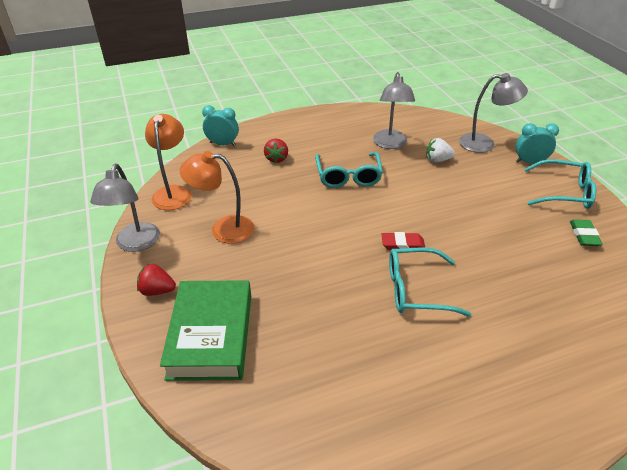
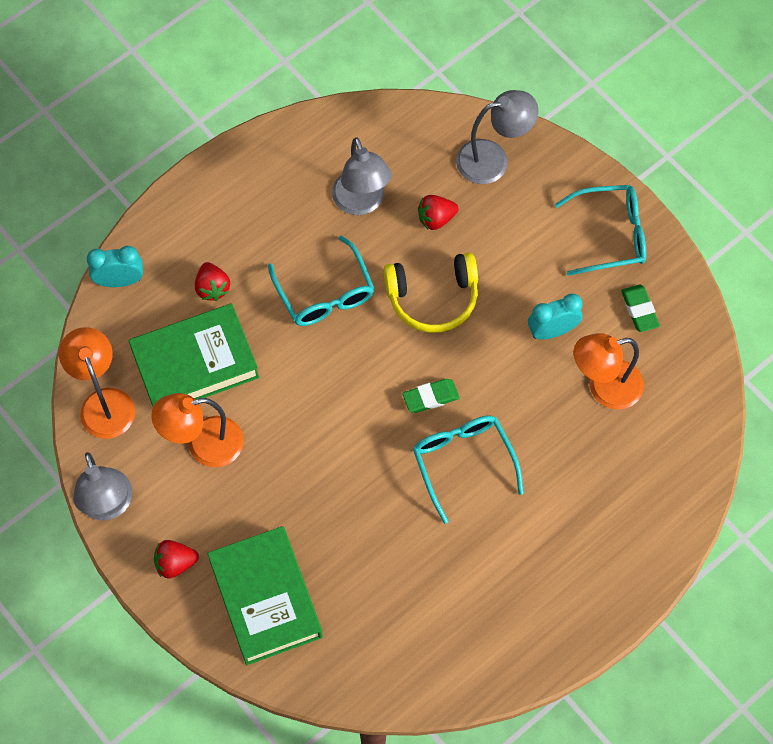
camera: 20 degrees left, 25 degrees up
red eraser [382,232,425,250] -> green eraser [402,379,460,413]
turquoise glasses [389,247,472,317] -> turquoise glasses turned 90 degrees clockwise [413,416,524,524]
white strawberry [426,138,455,163] -> red strawberry [418,195,459,230]
turquoise clock [515,123,559,163] -> turquoise clock moved to [528,294,583,340]
none -> green book [129,303,259,407]
none -> yellow headphones [383,252,478,333]
none -> orange lamp [574,333,644,410]

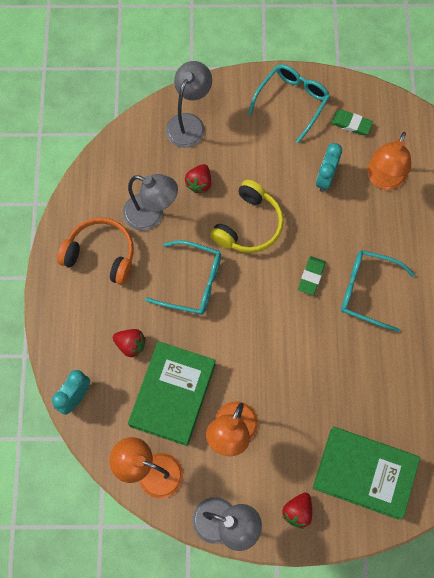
camera: 50 degrees left, 5 degrees up
none -> orange headphones [57,217,134,285]

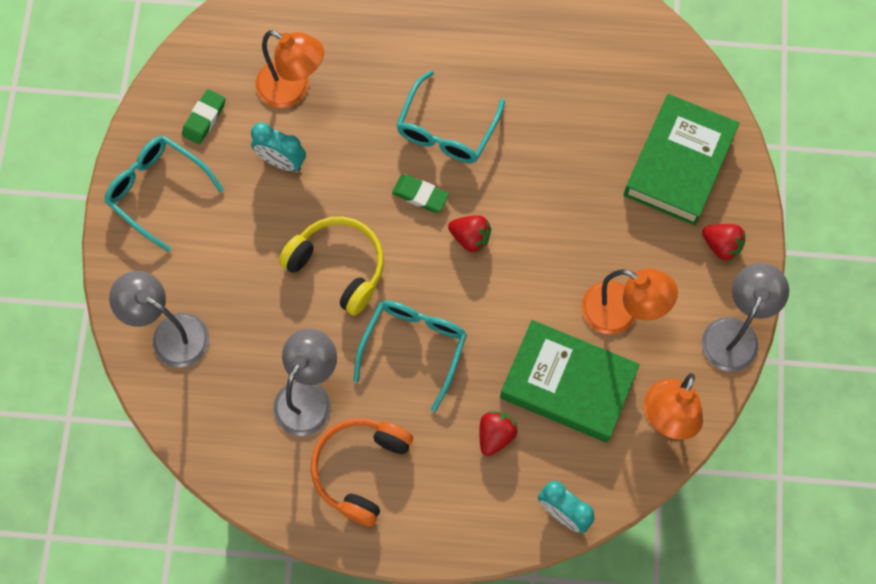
camera: 85 degrees left, 0 degrees up
red strawberry [185,164,211,193] -> red strawberry moved to [448,215,491,253]

